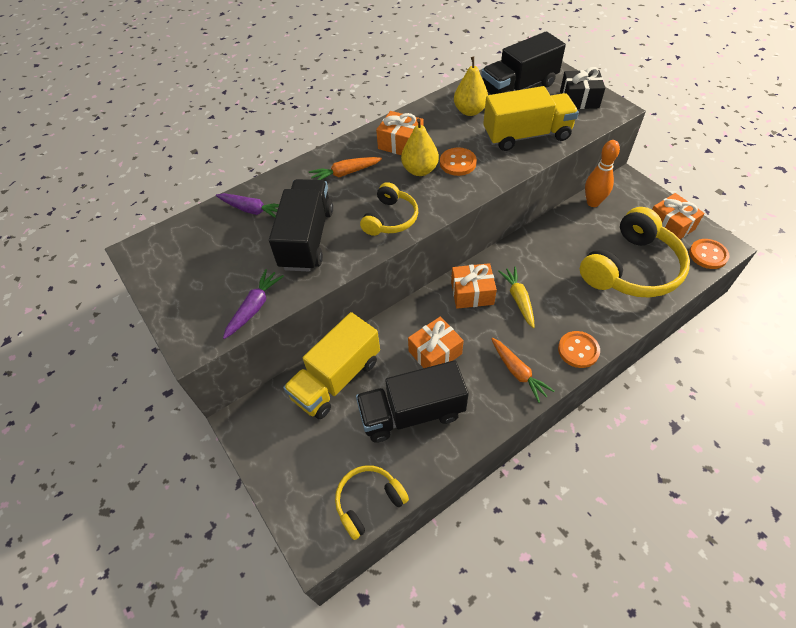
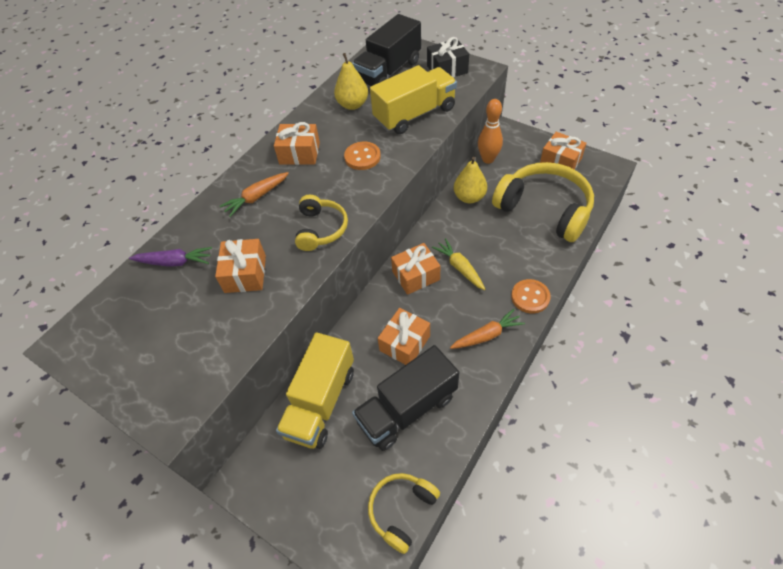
camera: 20 degrees left, 0 degrees up
purple carrot [223,269,284,339] -> none
black truck [269,179,333,271] -> orange gift [215,239,266,293]
yellow pear [401,118,439,176] -> yellow pear moved to [454,157,487,203]
orange carrot [491,338,554,403] -> orange carrot turned 60 degrees counterclockwise [450,309,525,349]
yellow headphones [580,207,690,298] -> yellow headphones turned 75 degrees counterclockwise [492,162,594,242]
orange button [689,239,730,269] -> none

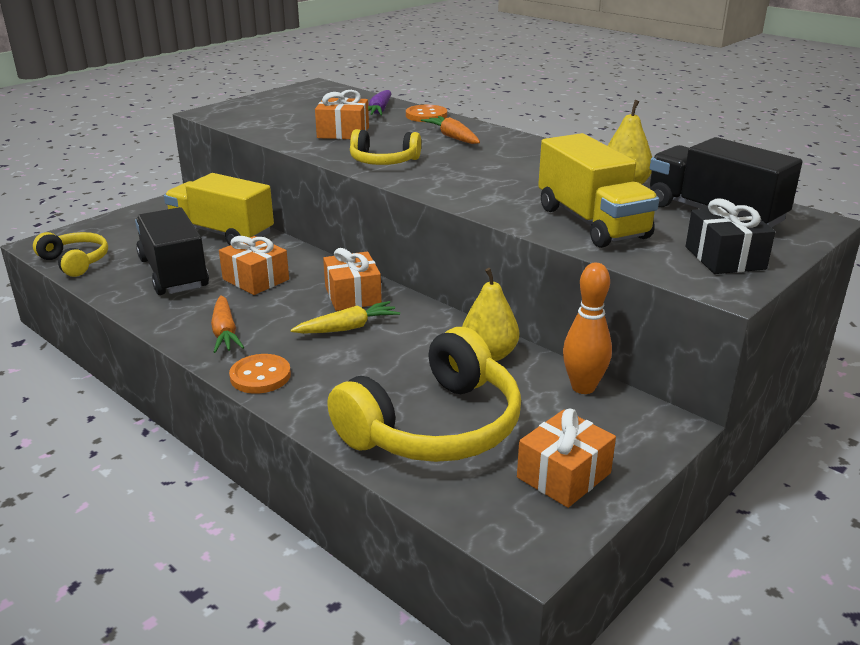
camera: 95 degrees right, 25 degrees down
orange gift [274,122,320,165] -> none
orange button [344,142,381,170] -> orange button moved to [406,105,447,122]

